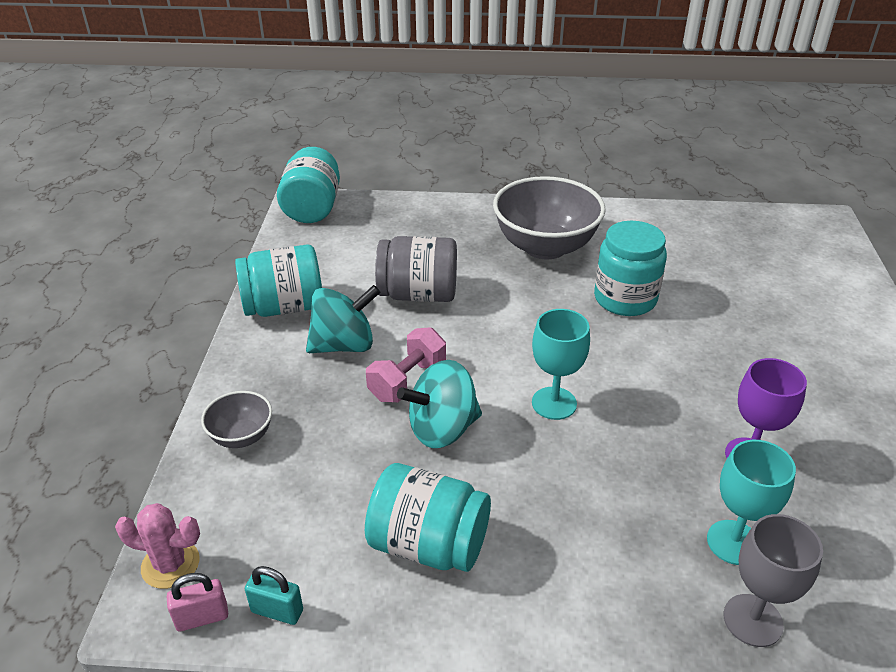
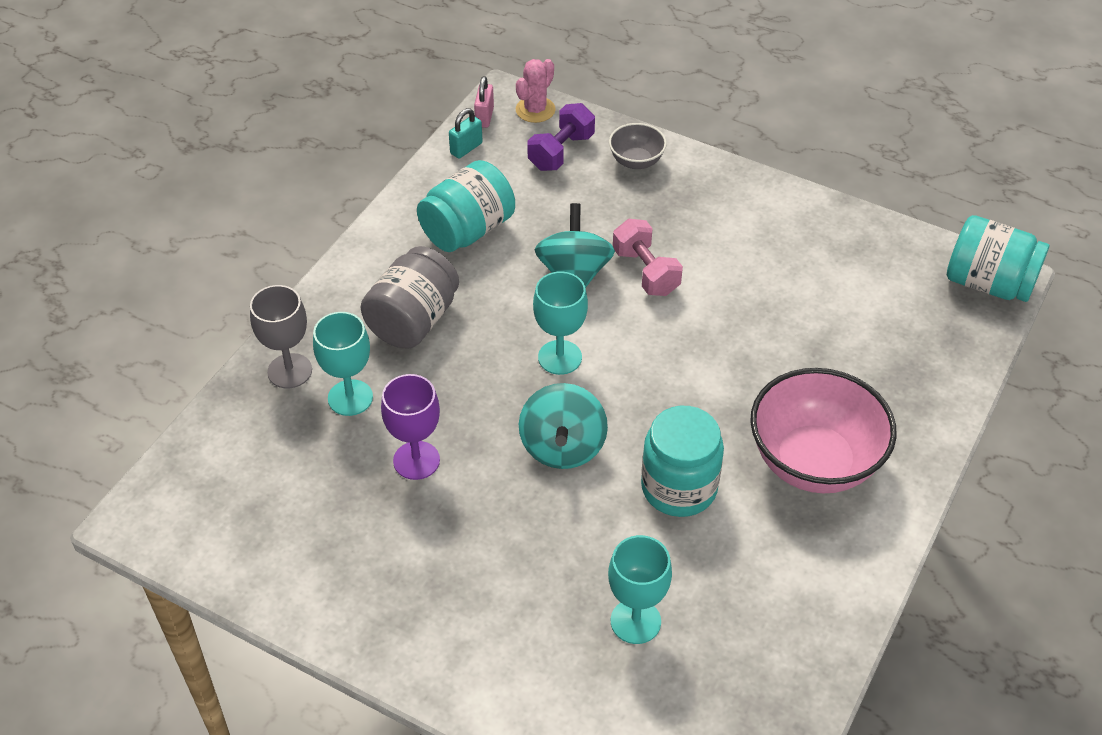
camera: 115 degrees right, 10 degrees up
turquoise jar [235,245,322,317] -> none
turquoise spinning top [306,285,380,353] -> turquoise spinning top moved to [519,383,608,469]
grey jar [375,236,457,302] -> grey jar moved to [361,246,459,348]
grey bowl [493,176,606,259] -> pink bowl [750,368,897,493]
none -> purple dumbbell [527,103,595,171]
none -> turquoise goblet [608,535,672,644]

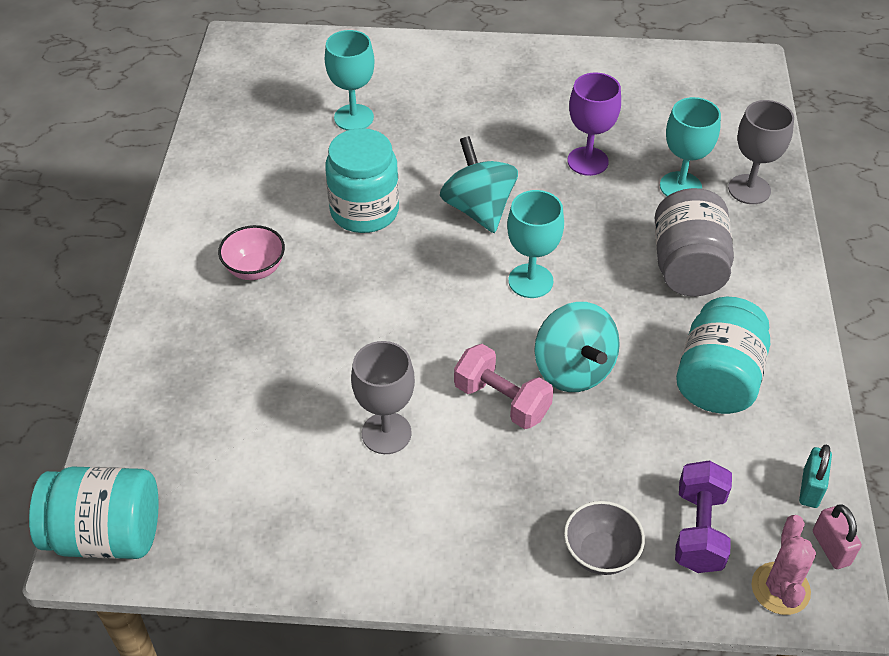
camera: 155 degrees right, 0 degrees up
pink bowl [750,368,897,493] -> pink bowl [218,225,285,280], size x0.49
none -> grey goblet [351,341,415,454]

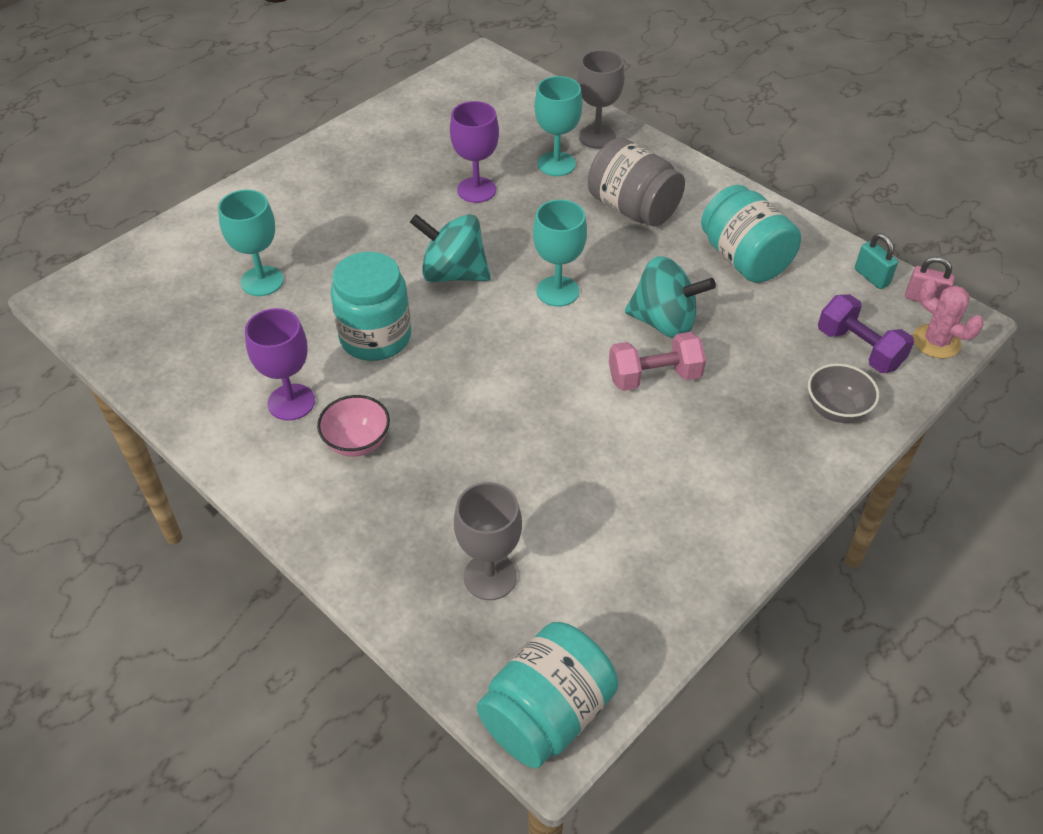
camera: 50 degrees left, 0 degrees up
grey goblet [351,341,415,454] -> grey goblet moved to [454,482,522,600]
none -> purple goblet [245,308,315,421]

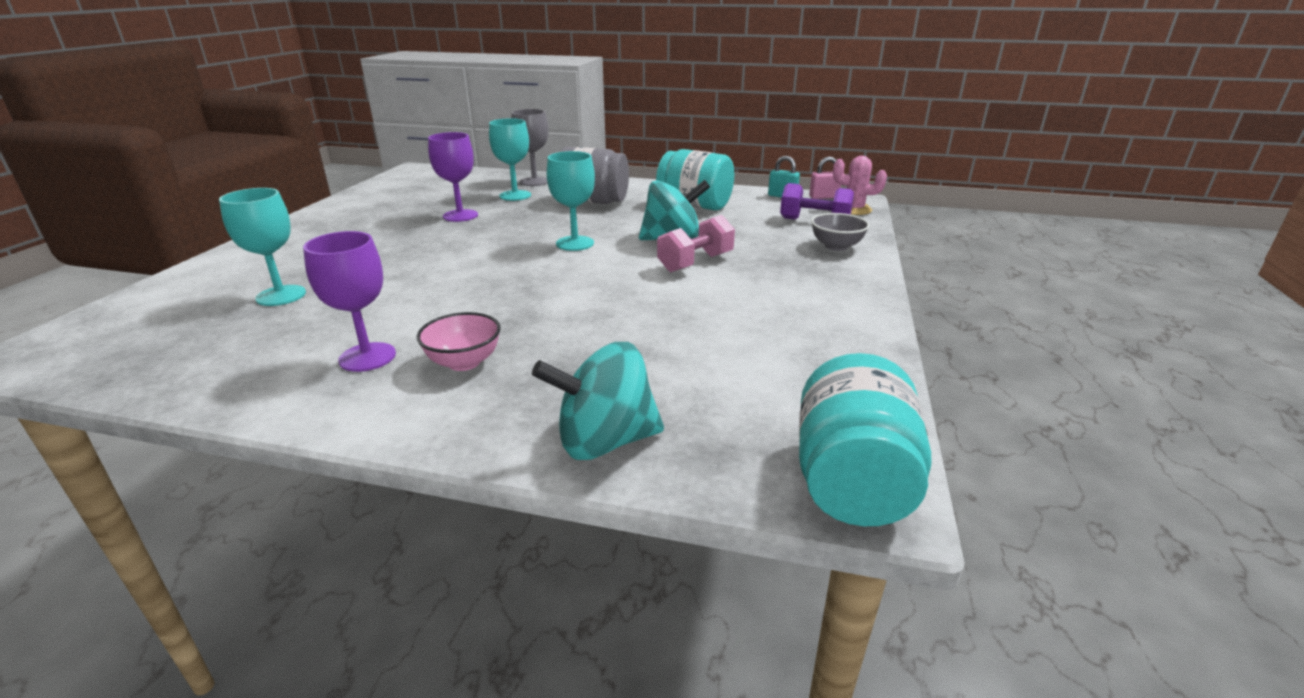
camera: 30 degrees left, 20 degrees down
turquoise jar [330,252,411,361] -> none
turquoise spinning top [410,214,491,282] -> turquoise spinning top moved to [532,342,664,460]
grey goblet [454,482,522,600] -> none

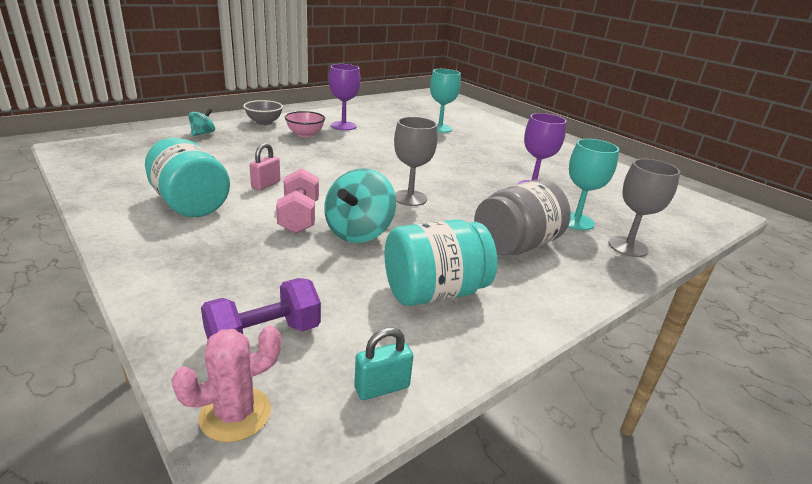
camera: 125 degrees right, 0 degrees up
turquoise spinning top [532,342,664,460] -> turquoise spinning top [189,108,215,136], size x0.53
turquoise goblet [547,151,595,251] -> grey goblet [394,117,438,206]
turquoise jar [799,353,932,526] -> turquoise jar moved to [145,138,230,217]
pink padlock [809,157,841,199] -> pink padlock moved to [249,143,280,190]
grey bowl [811,213,870,251] -> grey bowl moved to [243,100,283,125]

